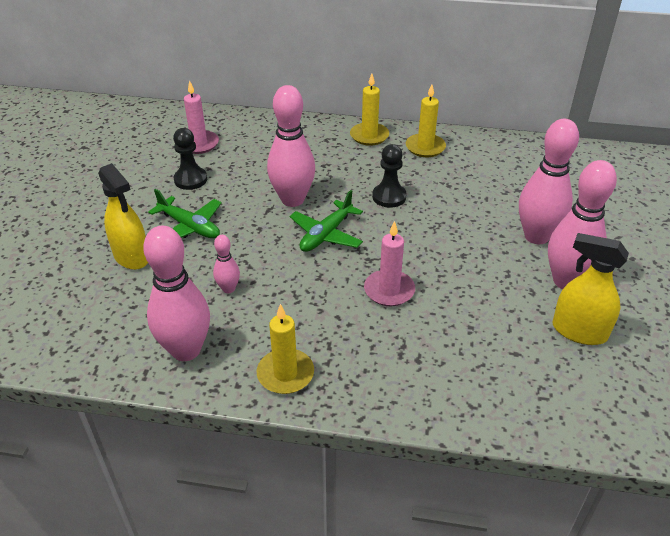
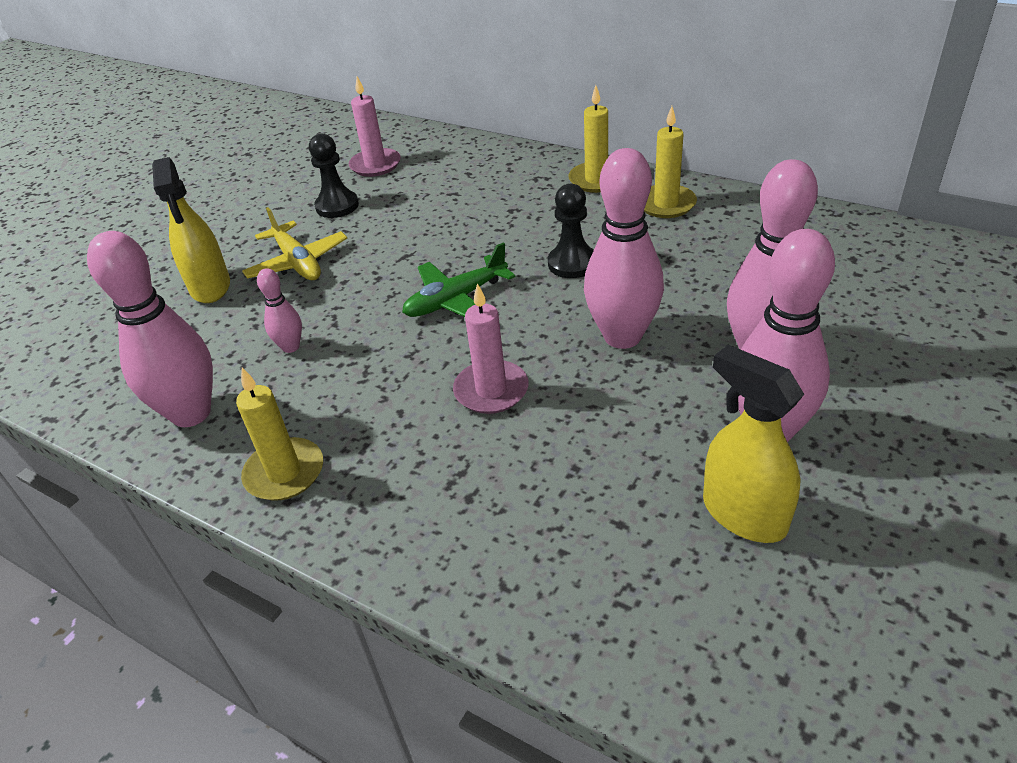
camera: 25 degrees right, 0 degrees up
green plane [148,189,222,238] -> yellow plane [242,207,347,280]
pink bowling pin [267,85,315,207] -> pink bowling pin moved to [584,148,664,349]

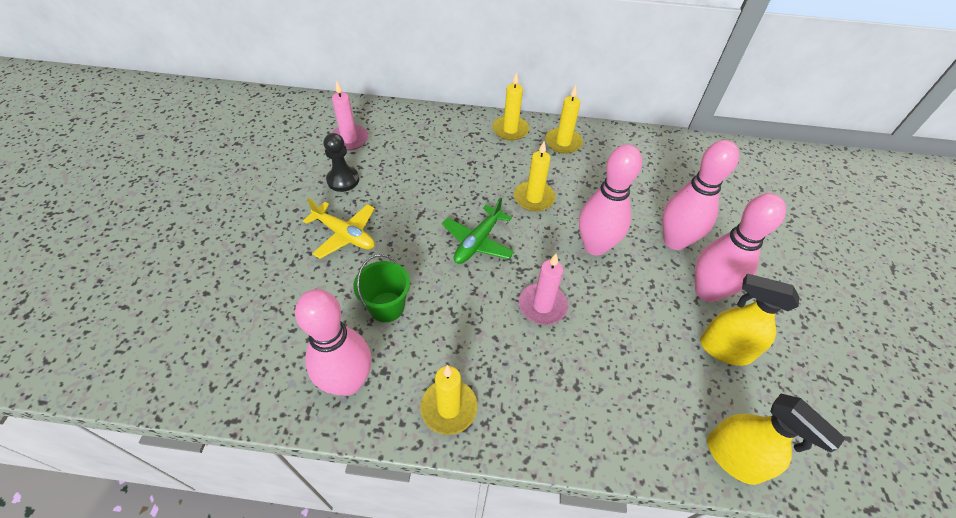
camera: 30 degrees left, 10 degrees up
yellow spray bottle [152,157,230,303] -> yellow spray bottle moved to [707,394,845,485]
pink bowling pin [257,268,302,353] -> green bucket [353,254,410,322]
black pawn [548,184,594,278] -> yellow candle [514,141,556,211]

